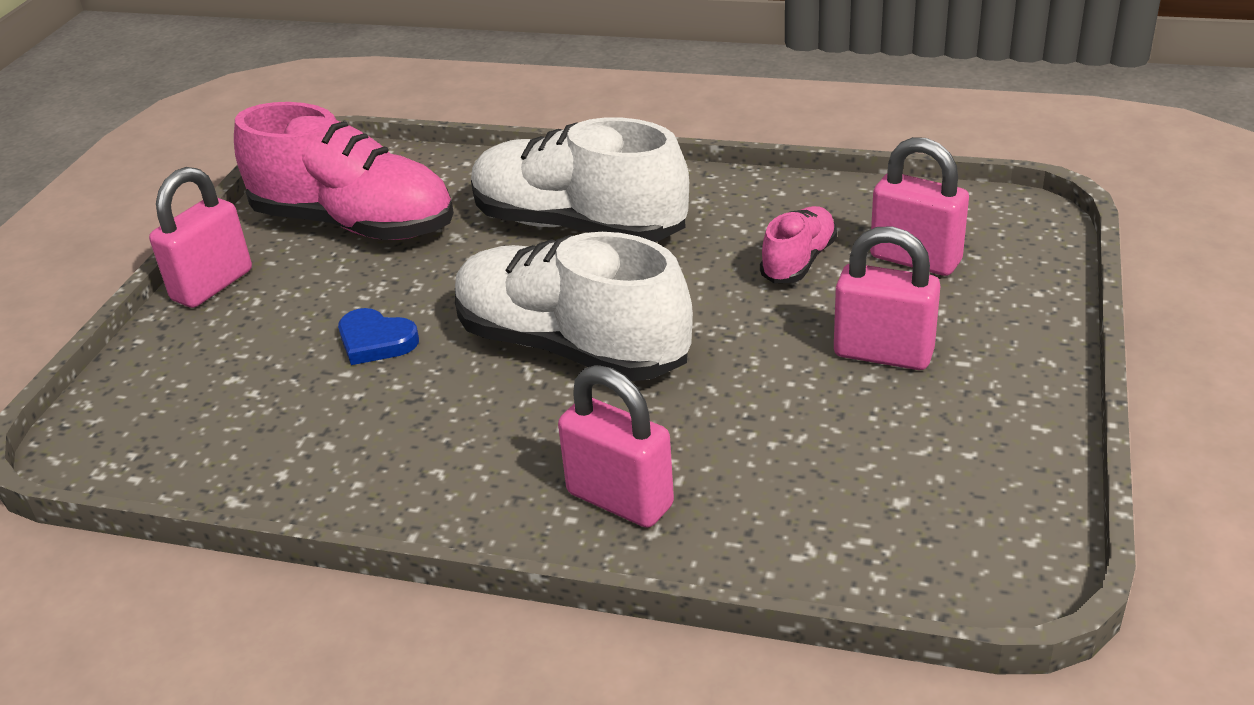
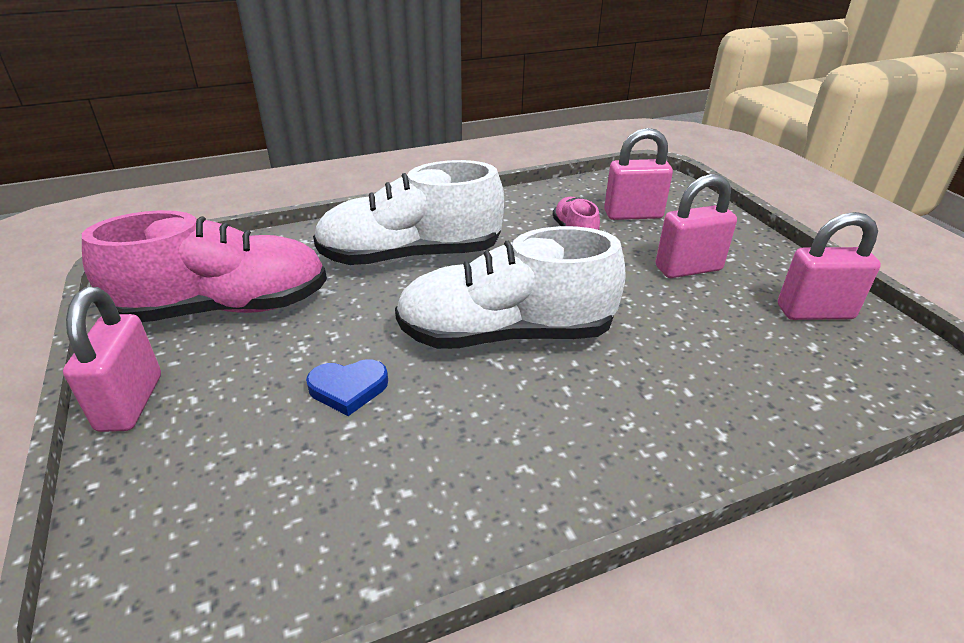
camera: 40 degrees left, 0 degrees up
pink padlock [558,365,674,528] -> pink padlock moved to [778,212,881,320]

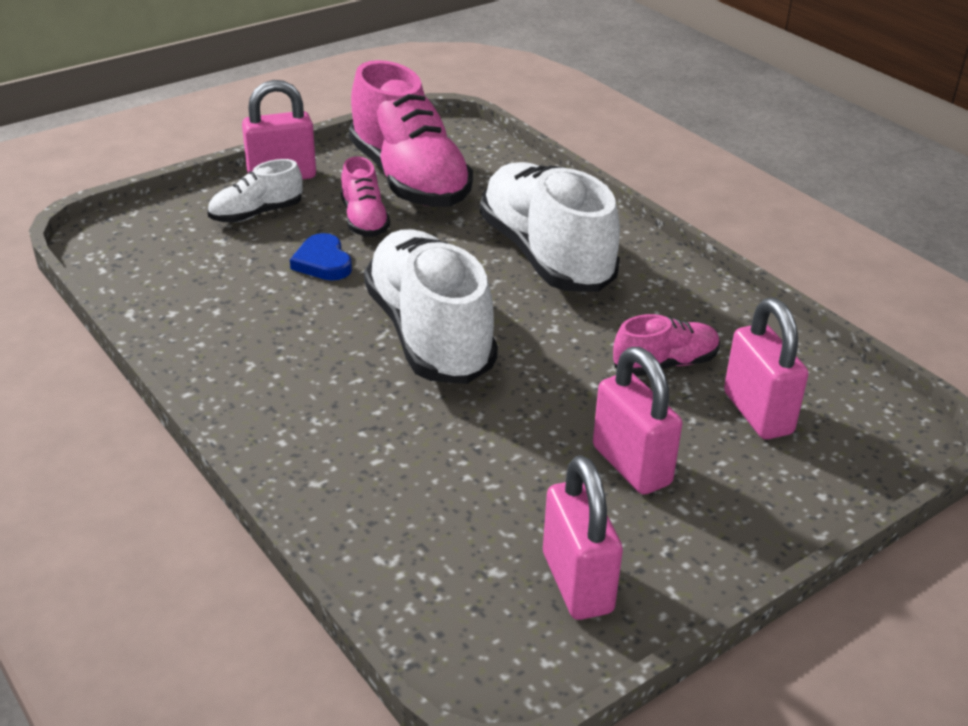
camera: 75 degrees right, 0 degrees up
none -> white shoe [208,159,302,223]
none -> pink shoe [341,157,390,237]

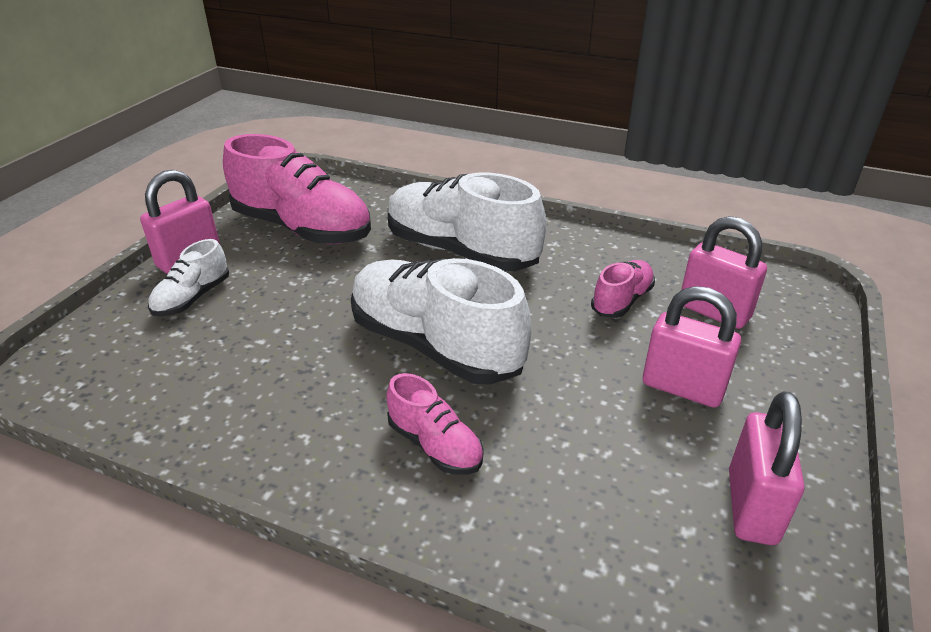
camera: 30 degrees left, 0 degrees up
blue heart [290,233,352,281] -> none
pink shoe [341,157,390,237] -> pink shoe moved to [386,373,484,475]
pink padlock [543,455,623,620] -> pink padlock turned 60 degrees clockwise [729,391,804,545]

